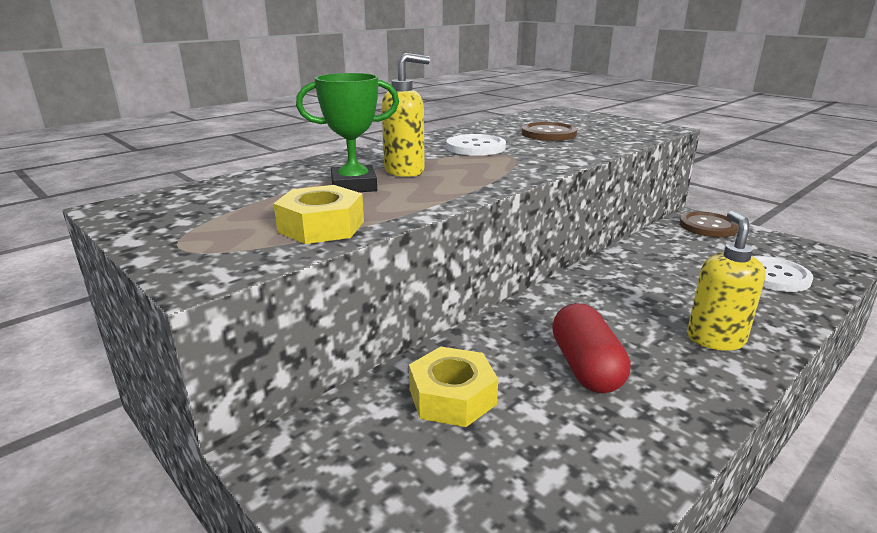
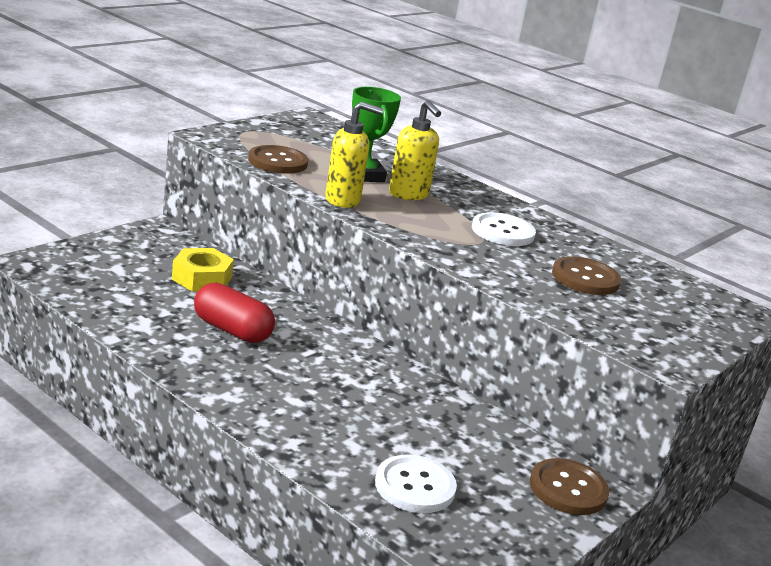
camera: 80 degrees right, 0 degrees up
yellow nut [274,185,364,244] -> brown button [248,145,308,174]
red capsule [552,303,630,394] -> red capsule turned 45 degrees clockwise [194,283,275,343]
yellow soap dispenser [687,211,766,351] -> yellow soap dispenser moved to [325,102,384,208]

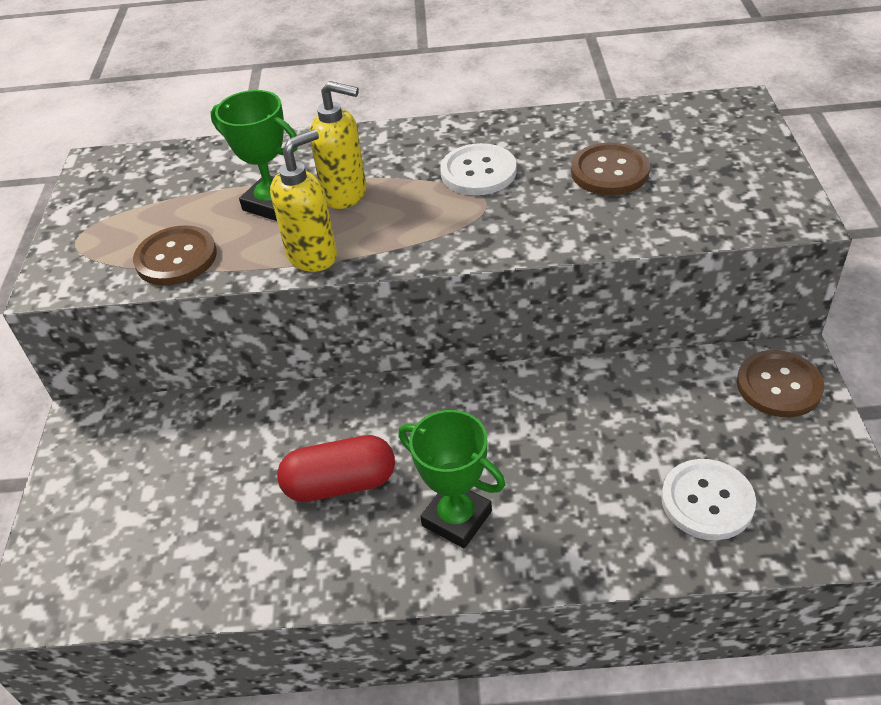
camera: 35 degrees left, 20 degrees up
yellow nut [172,248,234,292] -> none
none -> green trophy [398,410,505,548]

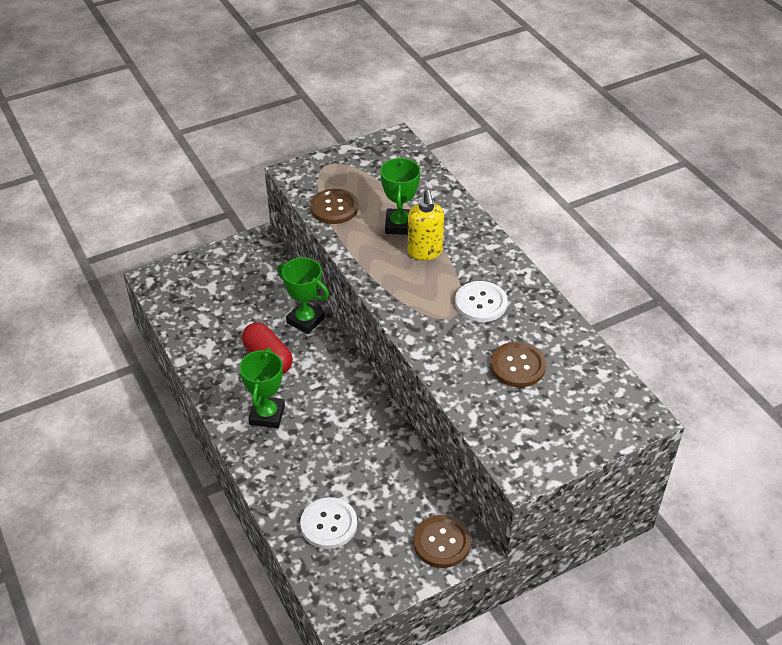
camera: 60 degrees right, 0 degrees up
yellow soap dispenser [270,130,337,272] -> none
none -> green trophy [277,257,329,334]

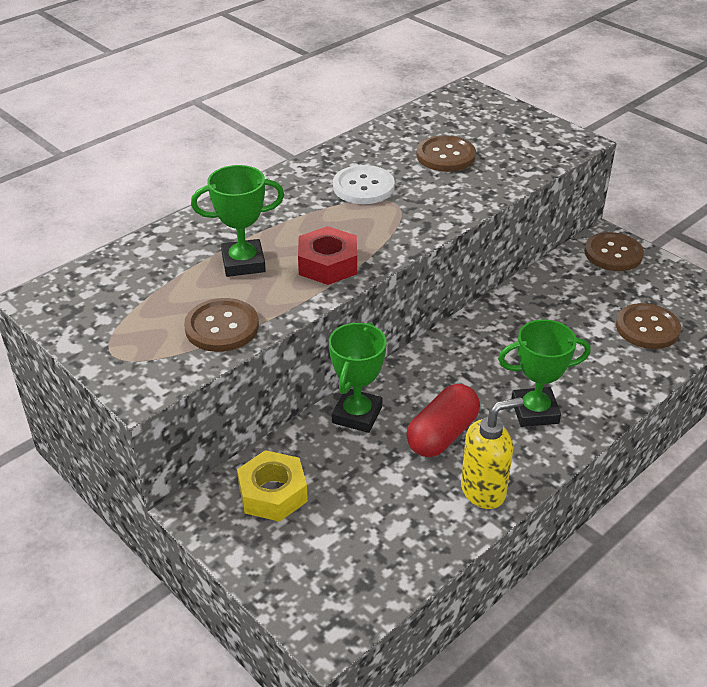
camera: 105 degrees left, 5 degrees down
white button [300,497,357,549] -> brown button [616,303,681,349]
yellow soap dispenser [407,190,444,260] -> yellow soap dispenser moved to [461,397,523,509]
none -> yellow nut [237,450,308,522]
none -> red nut [298,226,357,285]

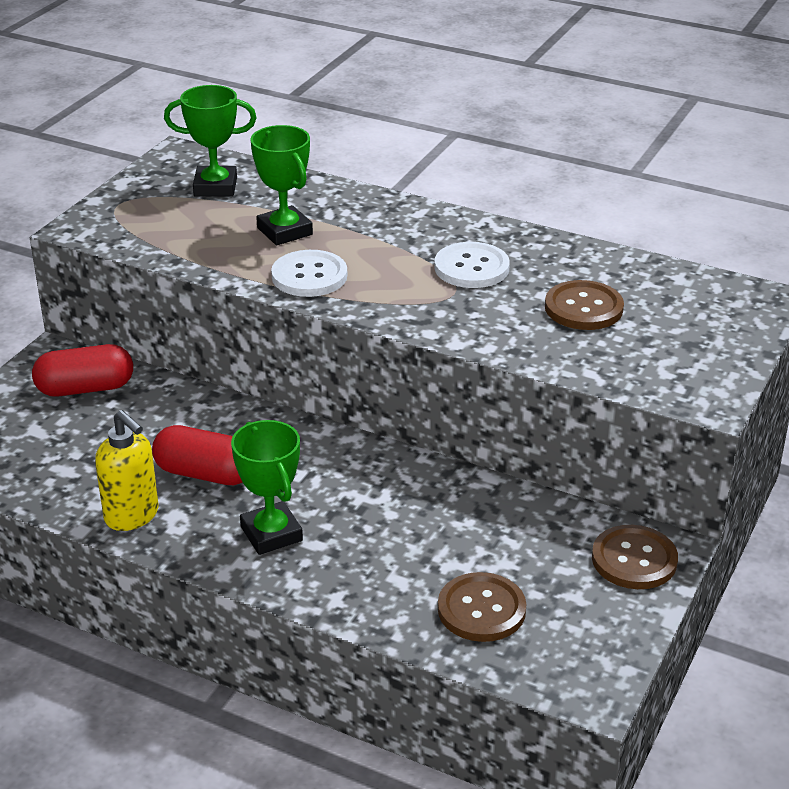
camera: 70 degrees right, 5 degrees down
brown button [184,298,259,352] -> none
yellow nut [237,450,308,522] -> red capsule [32,344,133,397]
red nut [298,226,357,285] -> white button [271,250,347,297]
green trophy [329,323,387,433] -> green trophy moved to [164,85,257,196]

